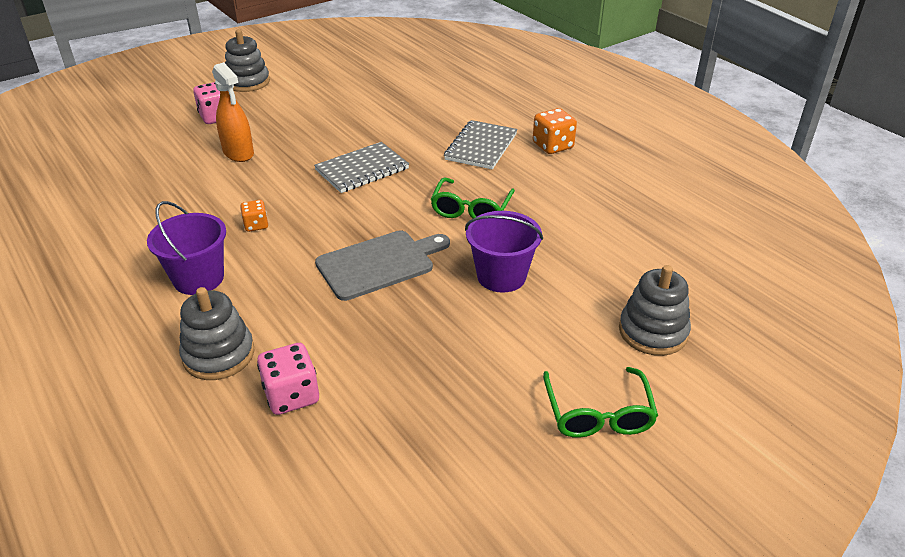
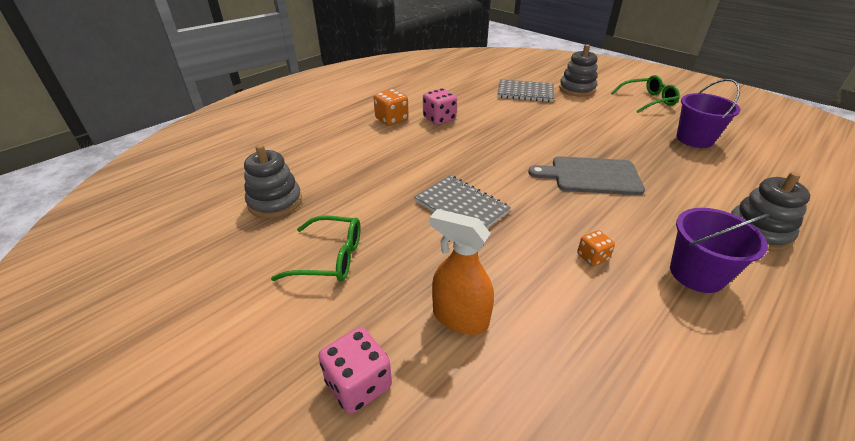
camera: 100 degrees left, 0 degrees up
orange spray bottle [212,62,254,162] -> orange spray bottle turned 105 degrees counterclockwise [430,209,494,335]
grey stacking toy [225,30,270,92] -> grey stacking toy moved to [244,144,302,218]
pink dice [257,343,319,415] -> pink dice moved to [423,88,457,125]
grey cutting board [315,231,450,301] -> grey cutting board turned 45 degrees counterclockwise [528,156,645,195]
green glasses [431,177,515,219] -> green glasses moved to [271,216,361,282]
grey notebook [444,120,518,169] -> grey notebook moved to [497,79,554,102]
purple bucket [465,211,543,293] -> purple bucket moved to [676,79,740,148]

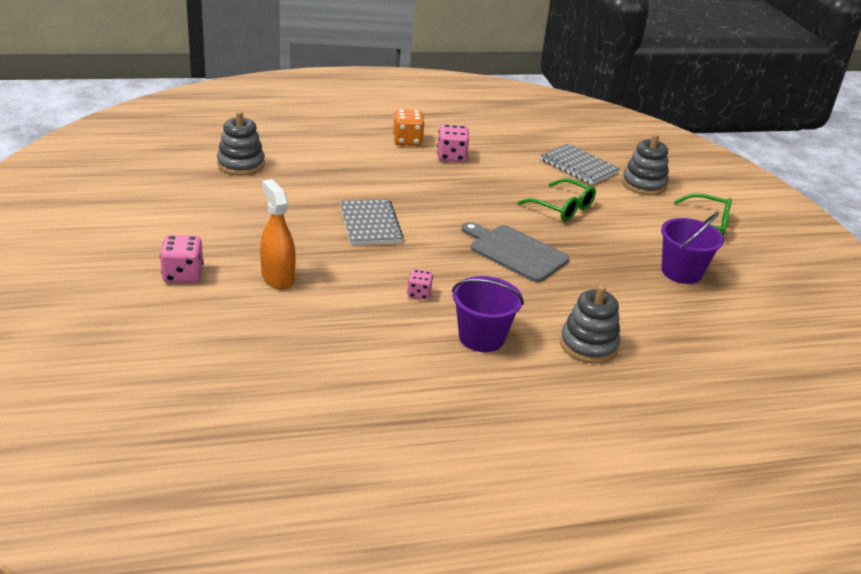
camera: 30 degrees right, 5 degrees down
green glasses [271,216,361,282] -> green glasses moved to [518,178,596,221]
orange dice [577,230,615,266] -> pink dice [407,269,433,300]

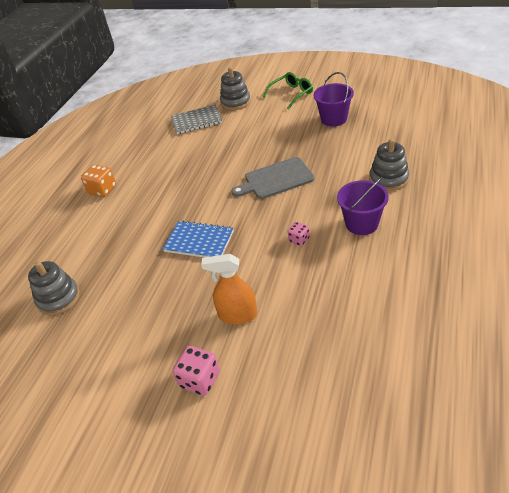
camera: 50 degrees left, 10 degrees up
grey notebook [340,199,404,245] -> blue notebook [163,220,234,257]
pink dice [437,124,469,162] -> none
green glasses [518,178,596,221] -> none

